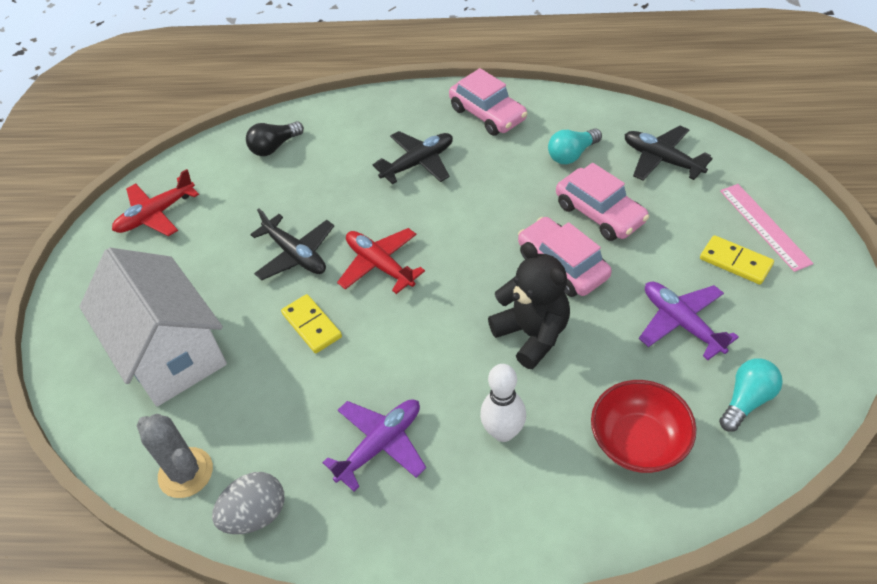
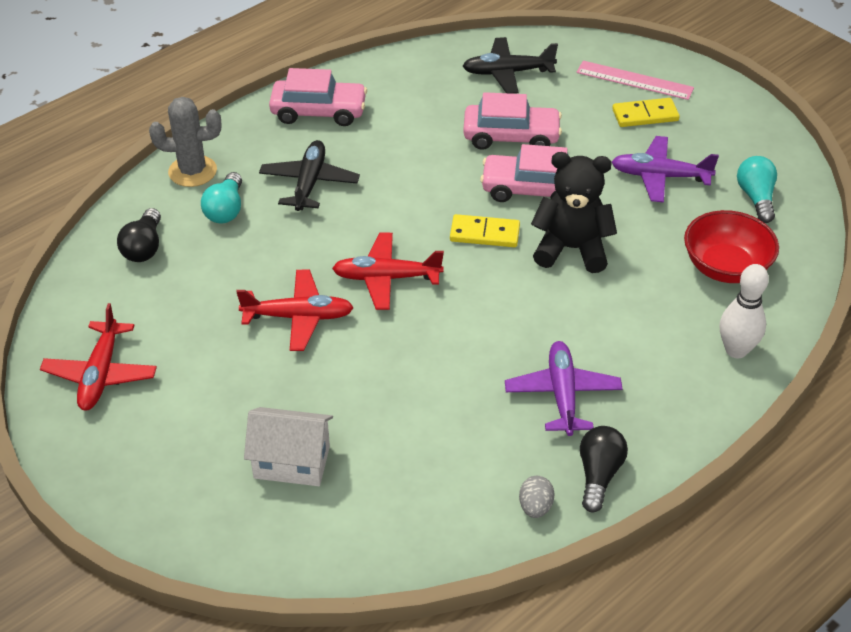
camera: 50 degrees left, 5 degrees down
white house [80,248,227,407] -> white house [244,407,333,486], size x0.56
grey cactus [137,414,213,498] -> grey cactus moved to [149,97,221,187]
grey egg [212,472,285,534] -> grey egg [519,476,555,518], size x0.61
black plane [250,208,334,280] -> red plane [236,270,354,351]
yellow domino [281,294,342,353] -> yellow domino moved to [450,214,520,247]
white bowling pin [480,364,526,442] -> white bowling pin moved to [720,264,769,358]
turquoise light bulb [548,128,602,164] -> turquoise light bulb moved to [201,172,242,223]
none -> black light bulb [580,426,628,512]

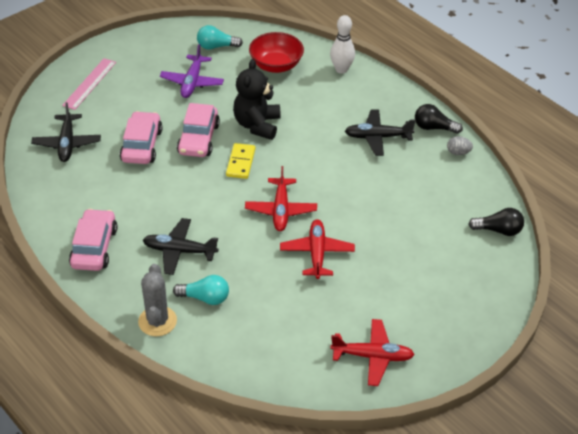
camera: 90 degrees left, 0 degrees up
black light bulb [117,208,161,262] -> black light bulb moved to [469,208,524,236]
white house [244,407,333,486] -> none
purple plane [505,341,623,436] -> black plane [345,109,416,156]
yellow domino [612,98,680,127] -> none

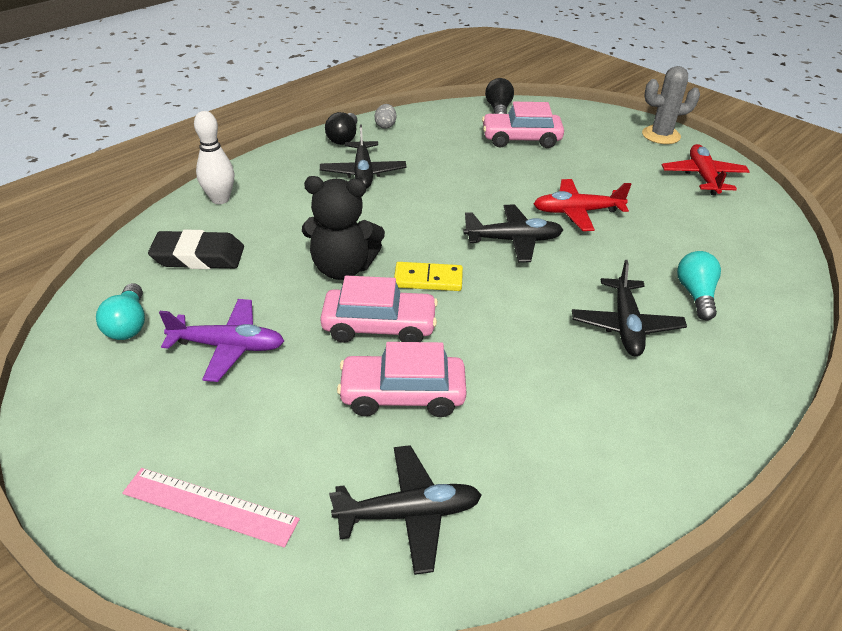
camera: 95 degrees left, 5 degrees down
pink car [69,209,117,271] -> pink car moved to [482,102,564,148]
grey cactus [138,264,177,336] -> grey cactus moved to [642,66,700,144]
red plane [245,166,317,231] -> black plane [463,205,563,263]
red bowl [249,32,304,73] -> black eraser [148,229,244,269]

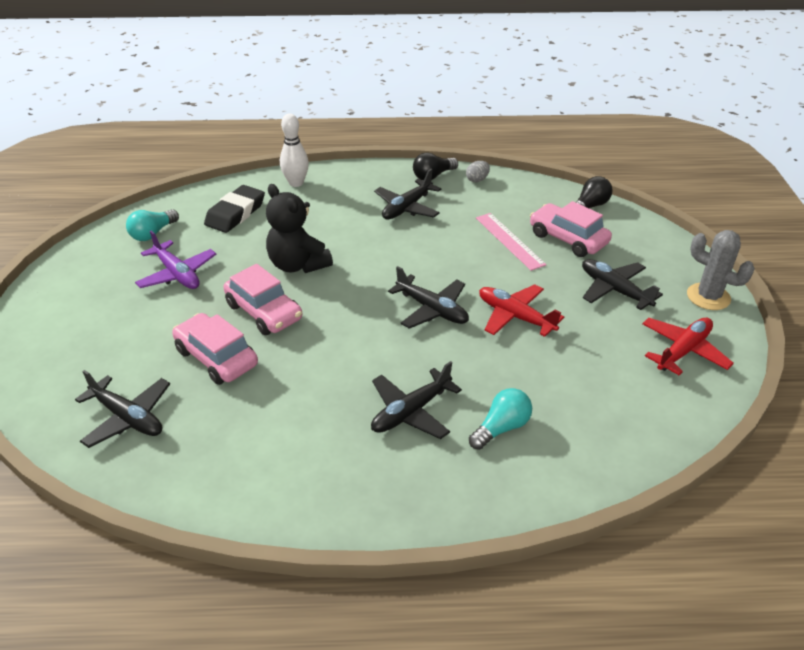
camera: 45 degrees right, 0 degrees up
pink ruler [122,468,300,548] -> pink ruler moved to [476,213,546,271]
black eraser [148,229,244,269] -> black eraser turned 75 degrees clockwise [204,185,265,233]
yellow domino [394,262,463,291] -> none
none -> black plane [582,259,663,310]

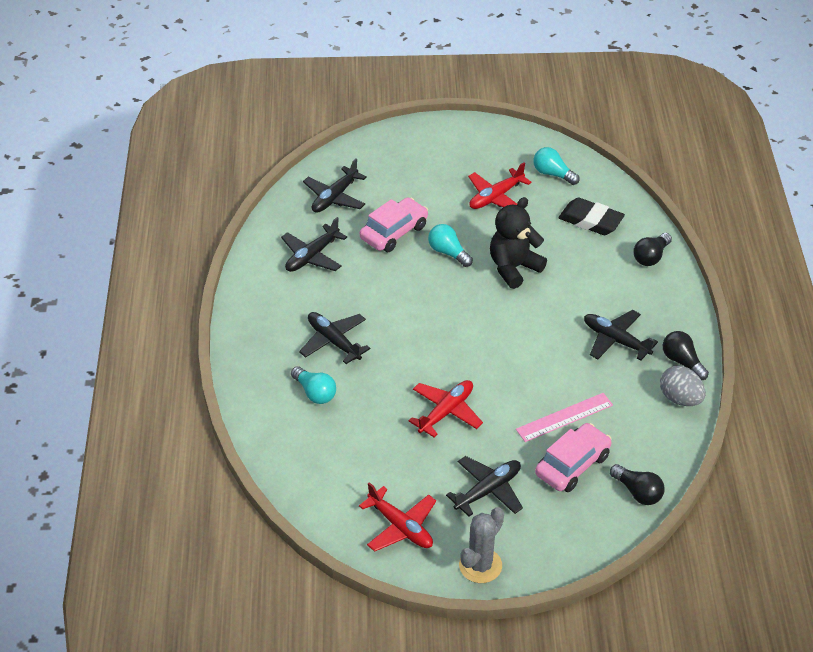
camera: 90 degrees right, 5 degrees up
purple plane [135,230,216,289] -> red plane [468,162,532,209]
pink car [223,264,302,335] -> turquoise light bulb [428,224,473,267]
white bowling pin [280,114,309,187] -> black light bulb [633,233,672,266]
black plane [388,266,469,329] -> black plane moved to [281,217,347,272]
grey egg [466,161,490,182] -> grey egg [660,366,706,406], size x1.64

